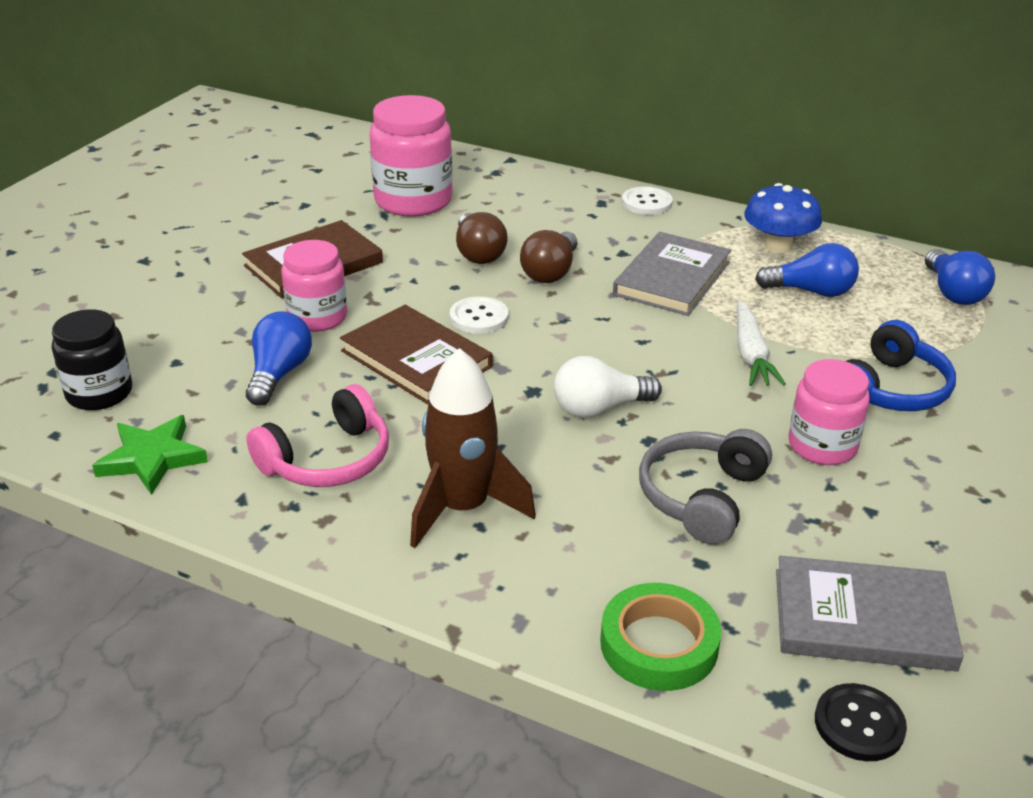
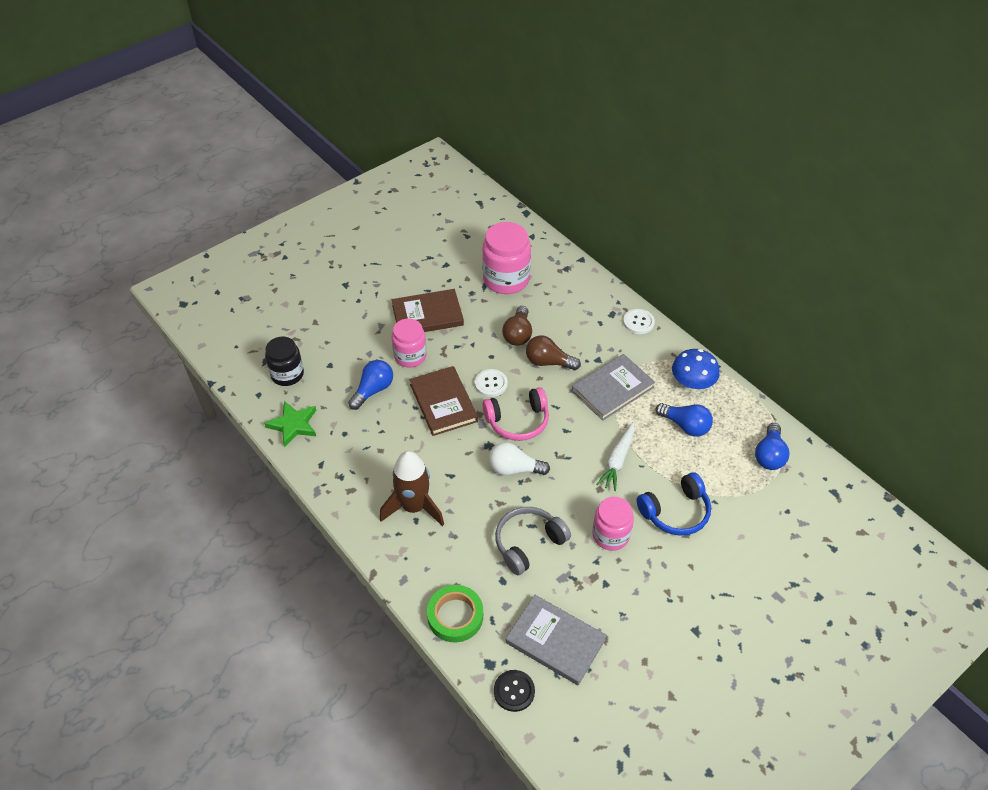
camera: 25 degrees right, 15 degrees up
pink headphones [246,384,389,487] -> pink headphones moved to [483,387,549,441]
brown light bulb [520,230,578,283] -> brown light bulb turned 60 degrees clockwise [526,335,581,370]

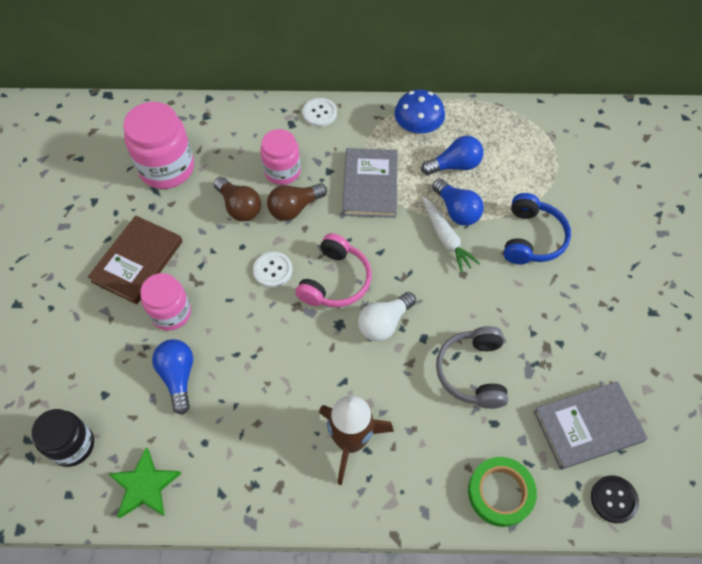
camera: 50 degrees left, 10 degrees up
brown book [410,366,478,436] -> none
pink jar [592,497,634,551] -> pink jar moved to [260,129,301,185]
blue light bulb [755,423,790,470] -> blue light bulb moved to [432,179,484,226]

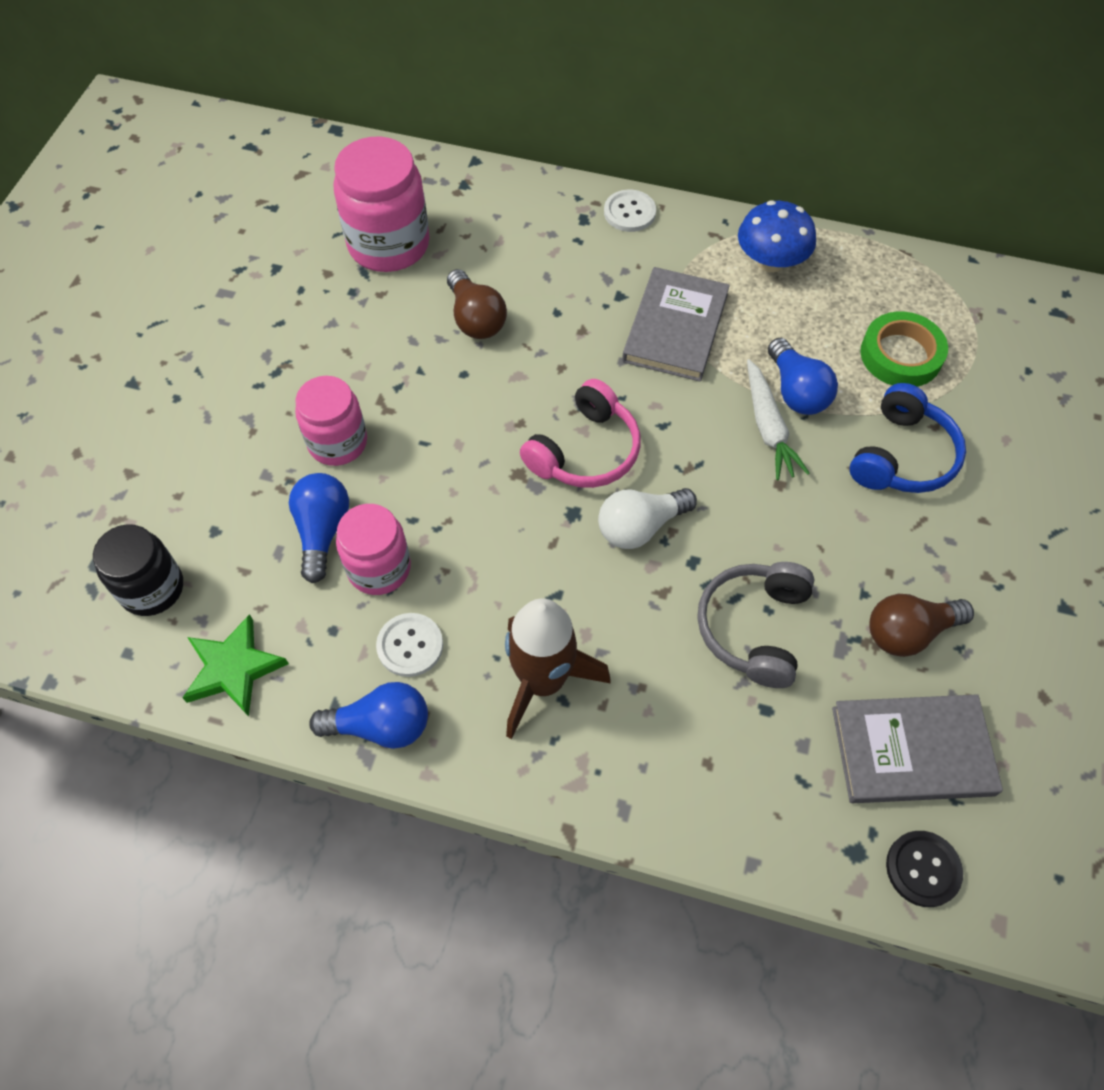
camera: 15 degrees right, 0 degrees up
brown book [88,215,183,304] -> none
white button [253,252,293,288] -> white button moved to [376,613,443,677]
pink jar [260,129,301,185] -> pink jar moved to [336,504,411,595]
brown light bulb [267,183,327,221] -> brown light bulb moved to [869,594,974,657]
blue light bulb [421,136,484,175] -> blue light bulb moved to [309,682,428,749]
green tape [468,457,537,527] -> green tape moved to [860,312,948,387]

